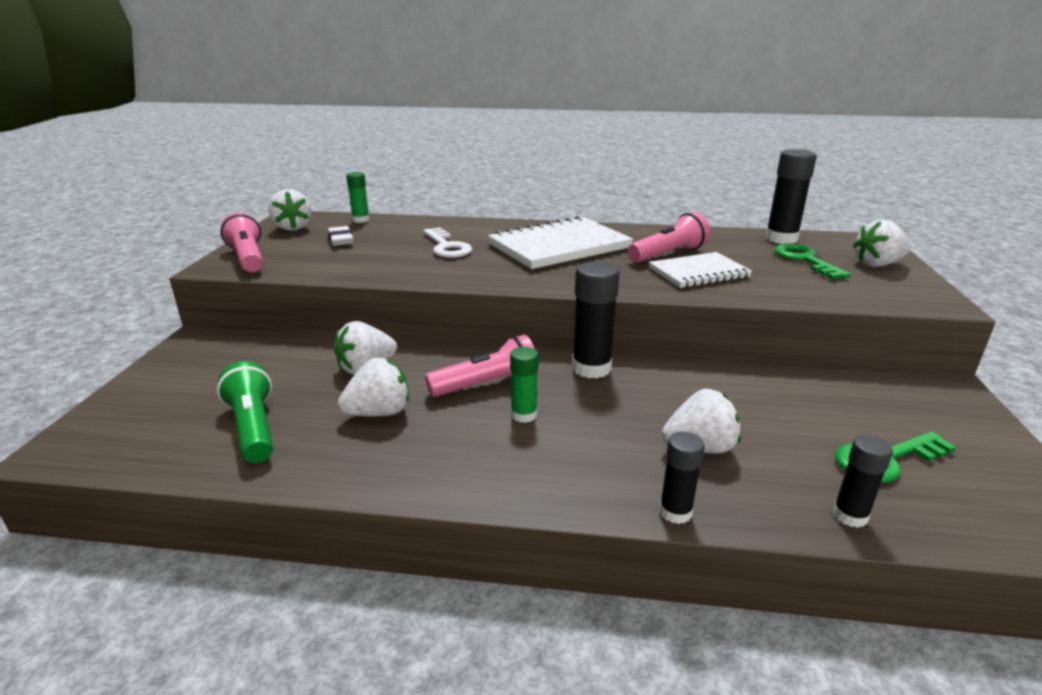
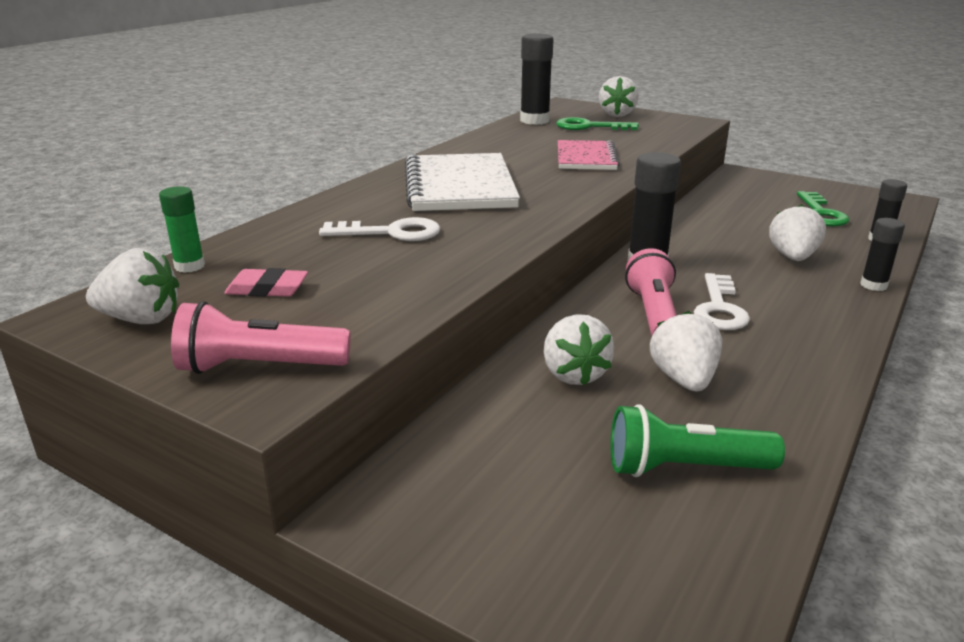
camera: 65 degrees left, 0 degrees up
white eraser [328,226,354,246] -> pink eraser [224,268,308,297]
green glue stick [510,347,539,423] -> white key [694,273,750,330]
pink flashlight [628,212,710,263] -> none
white notebook [649,252,752,288] -> pink notebook [558,140,620,170]

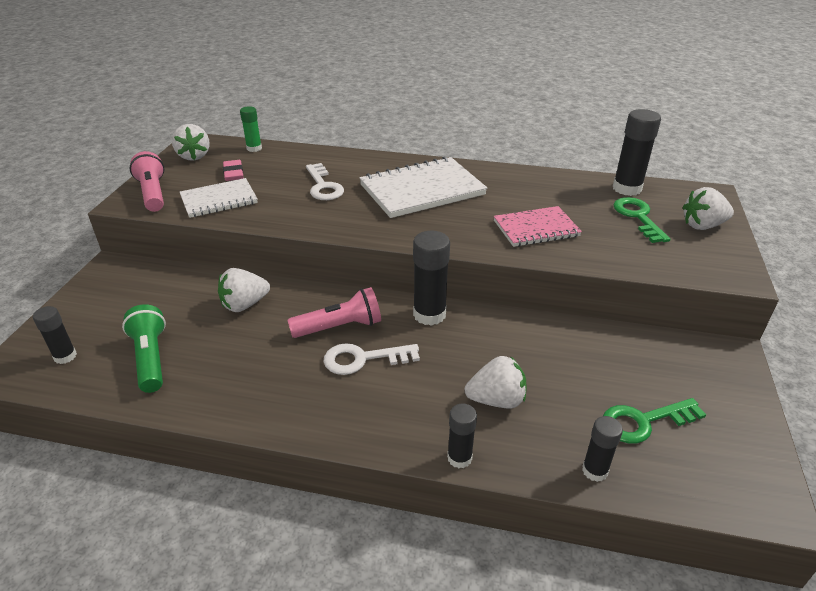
camera: 70 degrees right, 10 degrees up
white strawberry [650,311,722,391] -> none
none -> black glue stick [33,306,77,364]
none -> white notebook [180,178,258,218]

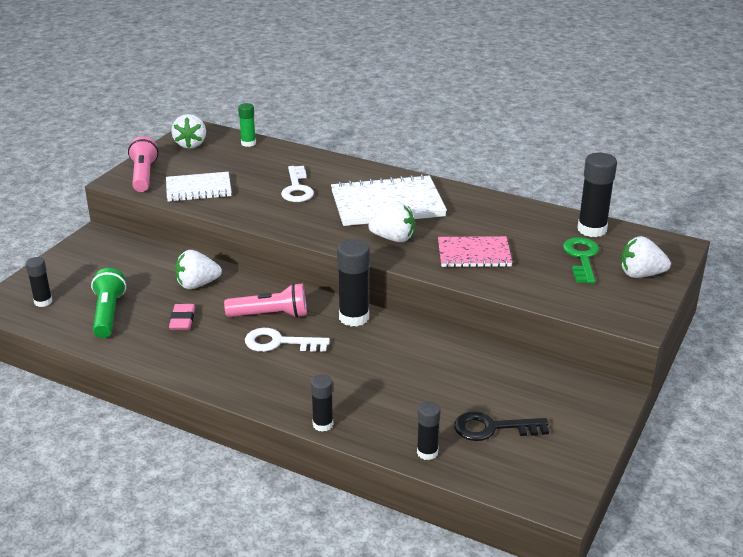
camera: 15 degrees right, 5 degrees down
pink eraser [223,160,244,181] -> pink eraser moved to [169,304,195,330]
white strawberry [465,356,527,408] -> white strawberry moved to [368,202,415,242]
green key [603,398,706,444] -> black key [454,412,549,441]

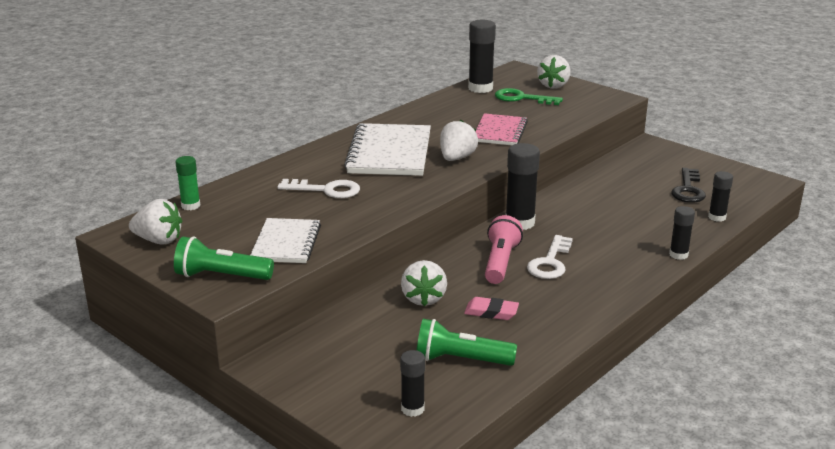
camera: 75 degrees left, 5 degrees down
pink flashlight [128,136,159,192] -> green flashlight [174,236,274,280]

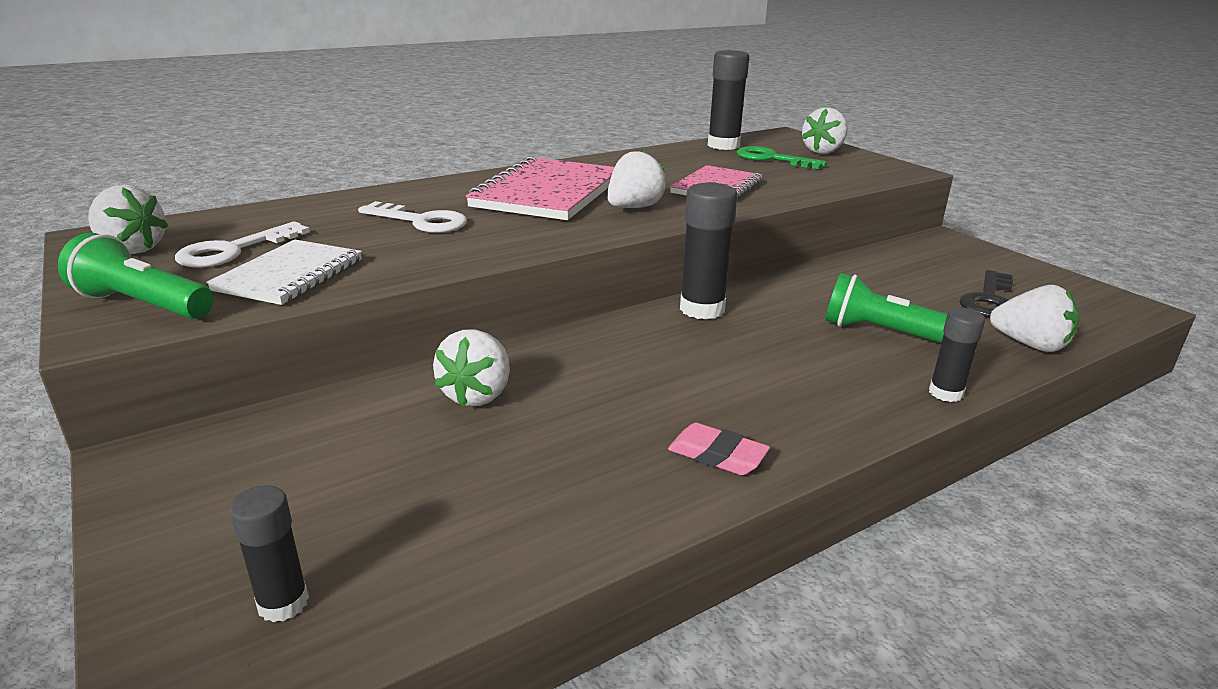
camera: 15 degrees right, 0 degrees up
green glue stick [175,156,200,210] -> none
white notebook [344,123,431,176] -> pink notebook [466,156,614,220]
green flashlight [417,319,517,366] -> green flashlight moved to [825,273,947,343]
pink eraser [464,297,519,320] -> pink eraser moved to [668,423,770,475]
pink flashlight [485,215,523,284] -> none
white key [527,235,573,279] -> white key moved to [175,221,310,268]
black glue stick [708,171,733,222] -> white strawberry [990,285,1080,352]

